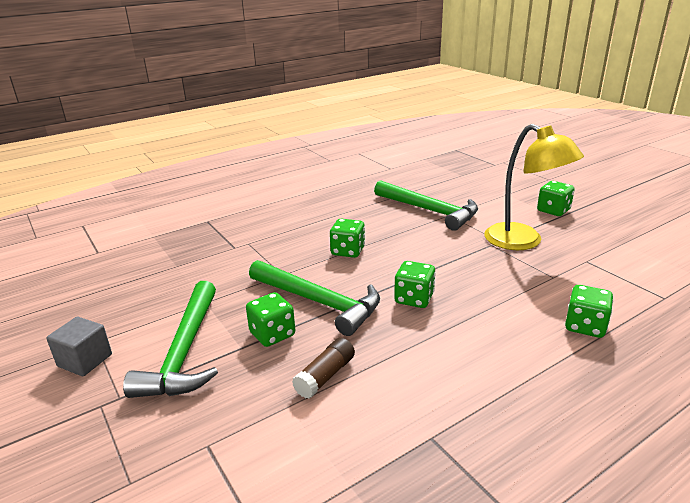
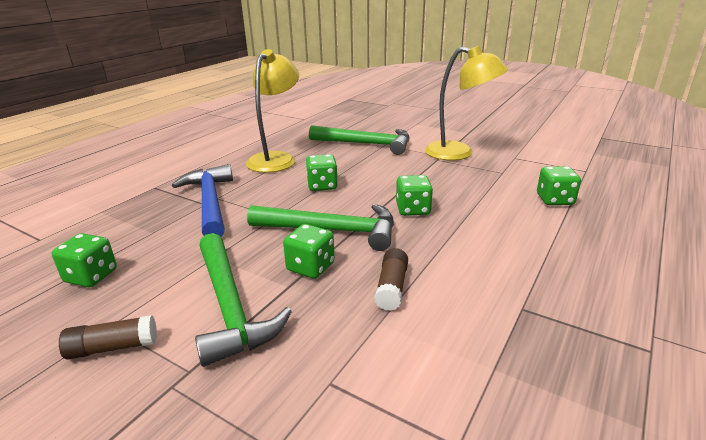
camera: 25 degrees left, 0 degrees up
grey cube [46,317,112,376] -> brown glue stick [59,315,157,359]
green dice [537,181,575,216] -> green dice moved to [52,233,117,287]
none -> blue hammer [172,164,233,237]
none -> yellow lamp [246,49,299,173]

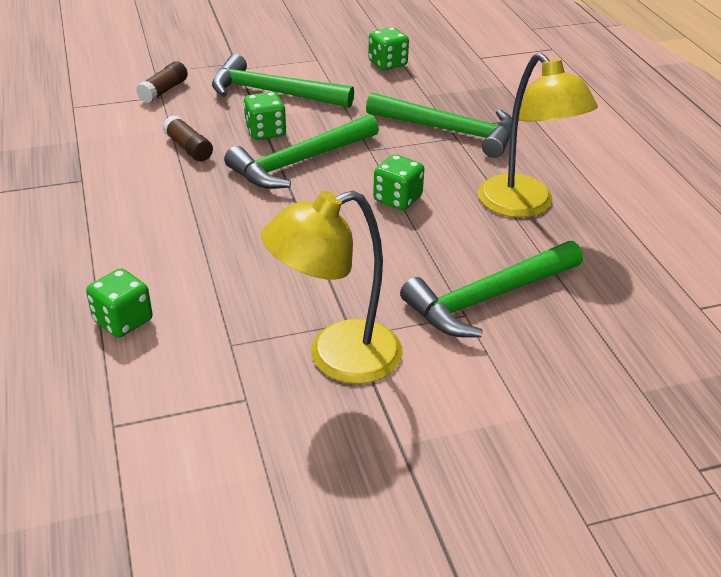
camera: 130 degrees right, 10 degrees up
brown glue stick [59,315,157,359] -> brown glue stick moved to [136,61,188,103]
blue hammer [172,164,233,237] -> green hammer [366,92,512,158]
green dice [396,175,433,216] -> none

